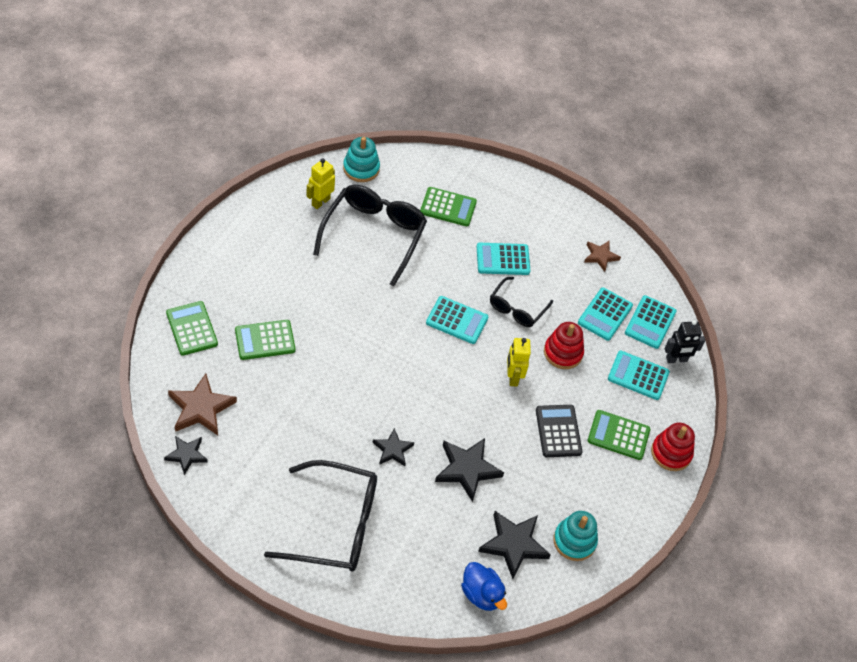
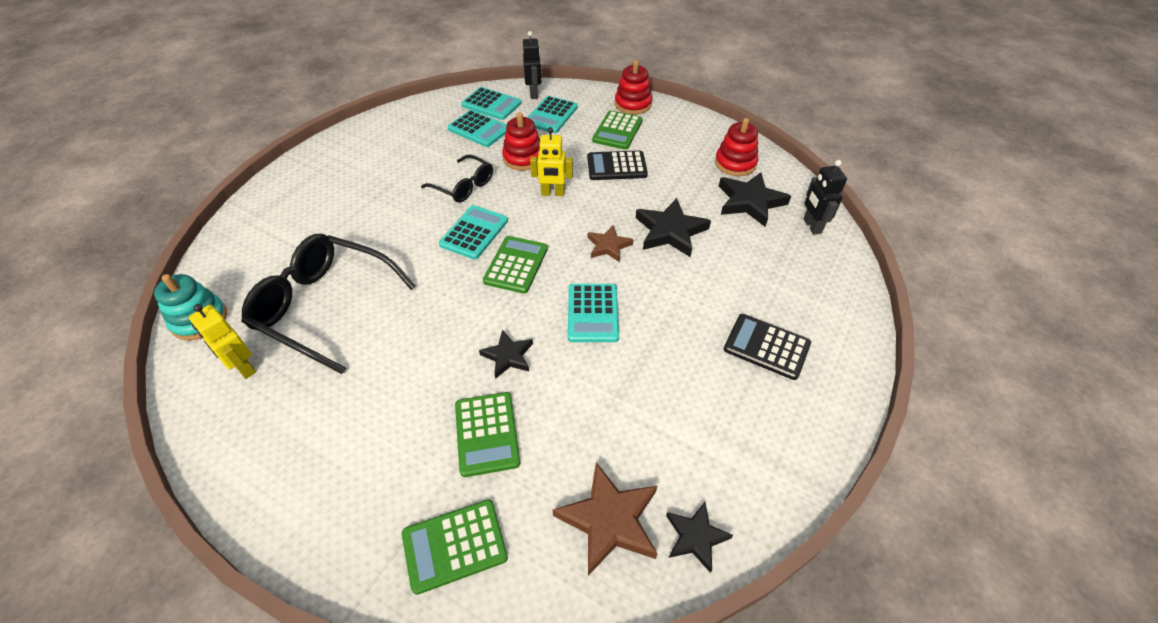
camera: 80 degrees left, 5 degrees down
black glasses [264,460,377,572] -> black calculator [724,314,811,380]
black star [373,428,414,466] -> black star moved to [479,330,533,379]
green calculator [420,187,477,226] -> green calculator moved to [483,236,548,294]
blue duck [461,562,507,611] -> black robot [803,160,847,235]
turquoise calculator [477,243,530,275] -> turquoise calculator moved to [568,284,619,342]
turquoise stacking toy [553,511,598,561] -> red stacking toy [715,118,758,176]
brown star [584,240,621,272] -> brown star moved to [588,225,633,262]

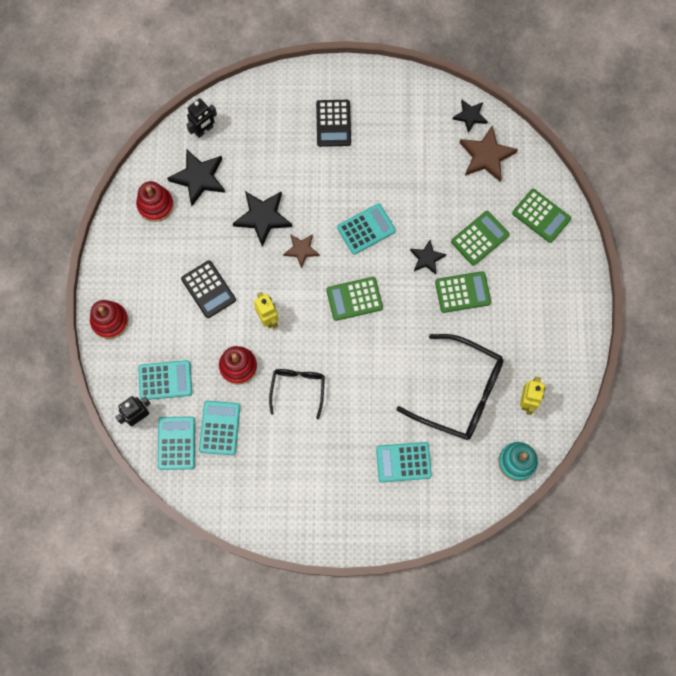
camera: 120 degrees left, 25 degrees up
black glasses [241,234,416,374] -> black glasses turned 60 degrees counterclockwise [396,334,504,440]
turquoise calculator [439,205,508,260] -> turquoise calculator moved to [376,442,432,482]
green calculator [592,111,643,150] -> green calculator moved to [435,271,491,313]

